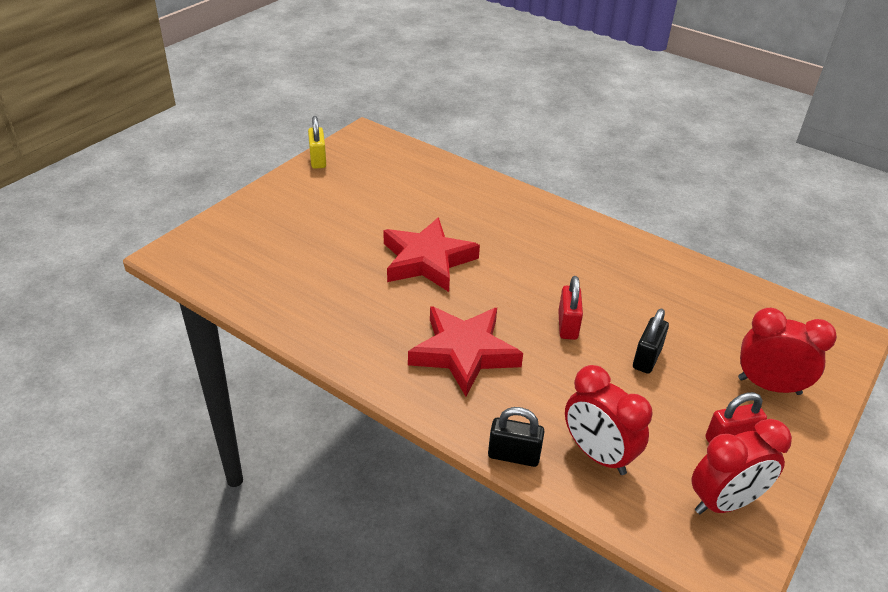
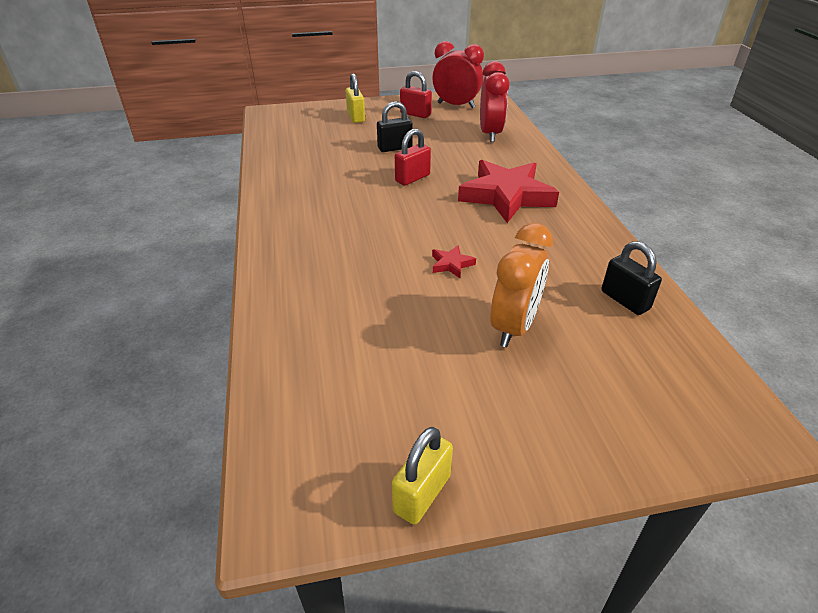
camera: 135 degrees left, 0 degrees up
red star [383,217,480,292] -> red star [432,245,476,278], size x0.40
black padlock [488,407,545,467] -> black padlock moved to [601,241,662,315]
red clock [738,308,837,395] -> yellow padlock [346,73,365,123]
none -> orange clock [490,223,553,347]

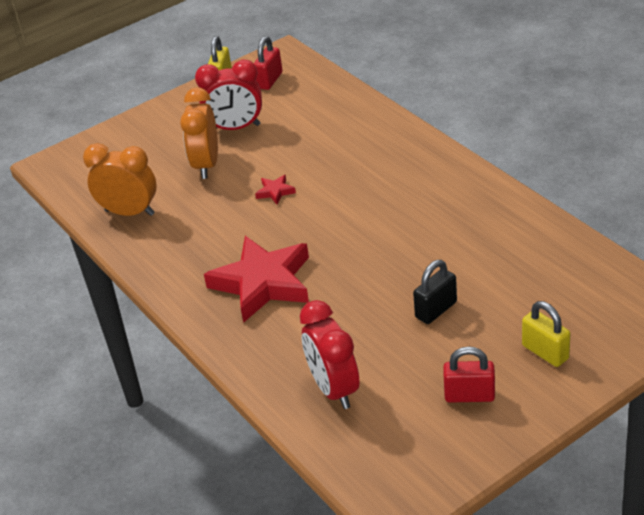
camera: 160 degrees right, 0 degrees up
red padlock [395,129,431,186] -> red padlock moved to [253,36,283,90]
red clock [432,41,484,108] -> red clock moved to [195,60,262,130]
black padlock [601,241,662,315] -> orange clock [83,143,157,216]

